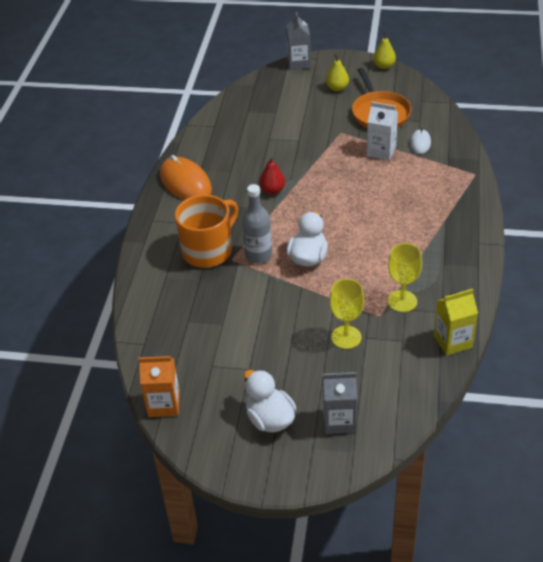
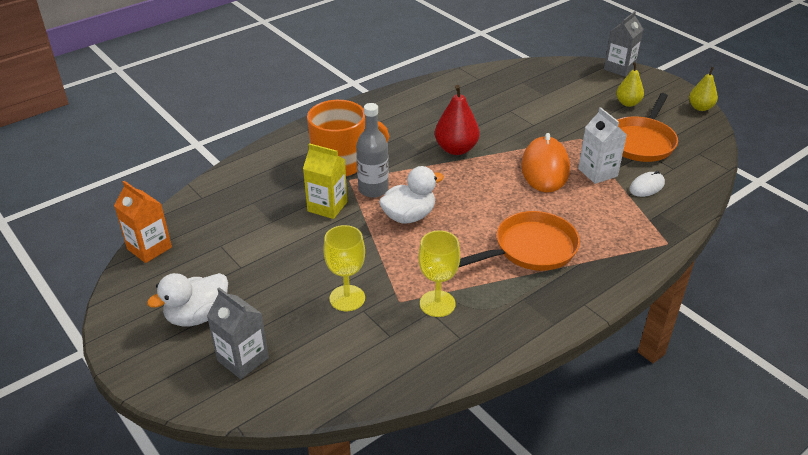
camera: 40 degrees right, 5 degrees down
orange mouse [160,155,212,200] -> orange mouse moved to [521,133,570,192]
white duck [244,370,297,433] -> white duck turned 135 degrees counterclockwise [147,273,228,326]
red pear [259,157,285,194] -> red pear [435,85,480,155], size x1.53
yellow carton [434,289,478,356] -> yellow carton moved to [303,143,347,219]
none -> orange pan [458,211,580,271]

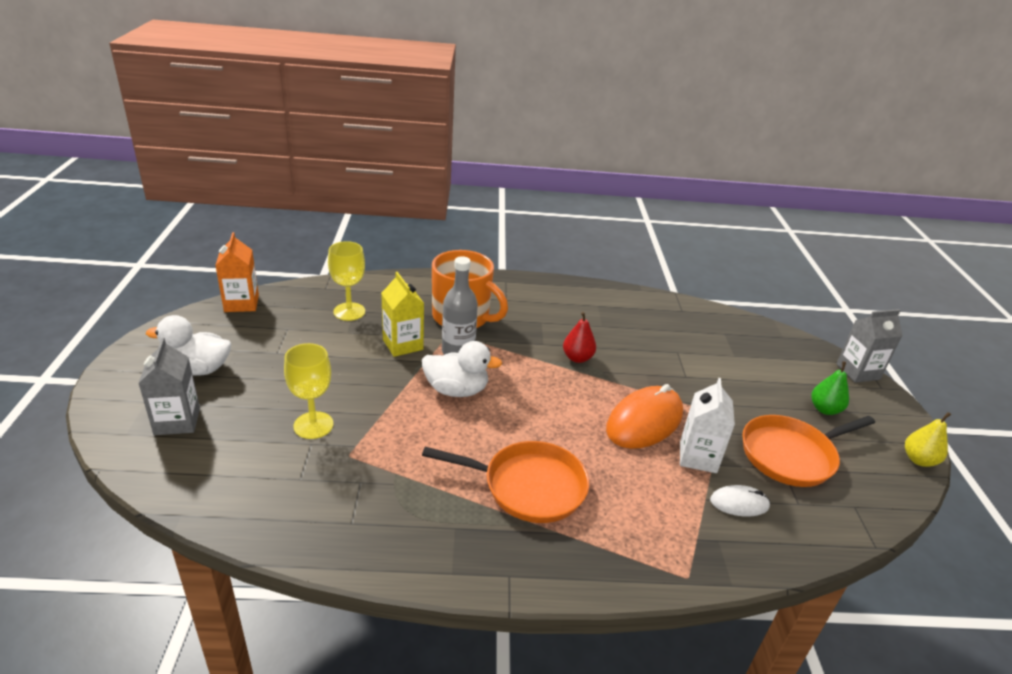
camera: 35 degrees right, 5 degrees down
yellow goblet [418,230,460,317] -> yellow goblet moved to [328,241,365,321]
red pear [435,85,480,155] -> red pear [563,312,596,363], size x0.65
yellow pear [616,62,644,107] -> green pear [811,361,849,415]

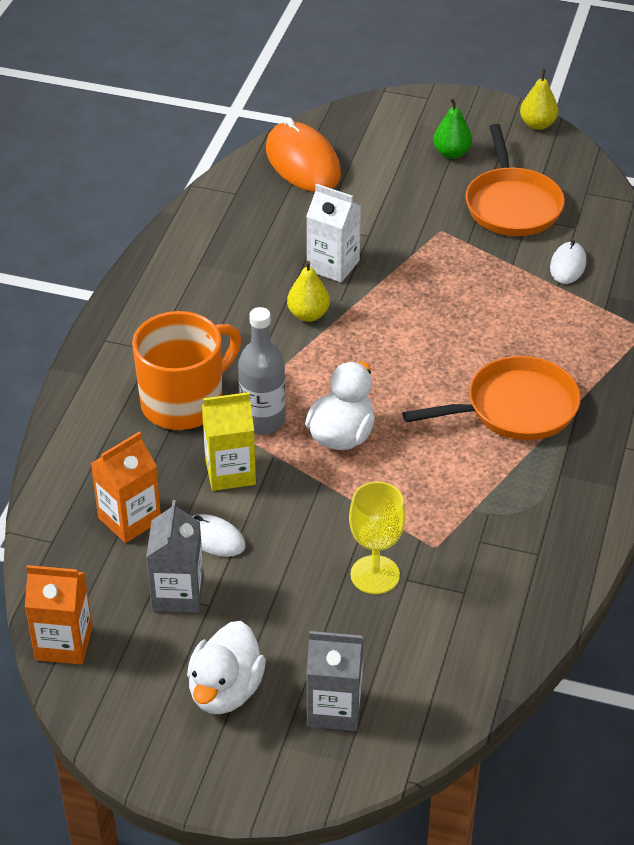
camera: 70 degrees left, 10 degrees up
yellow goblet [328,241,365,321] -> orange carton [91,432,161,543]
orange pan [422,441,589,523] -> orange pan turned 45 degrees clockwise [402,356,581,440]
red pear [563,312,596,363] -> yellow pear [287,261,330,322]
orange mouse [606,384,683,449] -> orange mouse moved to [266,118,341,192]
white carton [680,378,735,473] -> white carton moved to [306,184,361,283]
grey carton [836,309,903,383] -> grey carton moved to [146,500,204,613]
none -> white mouse [192,514,246,557]

